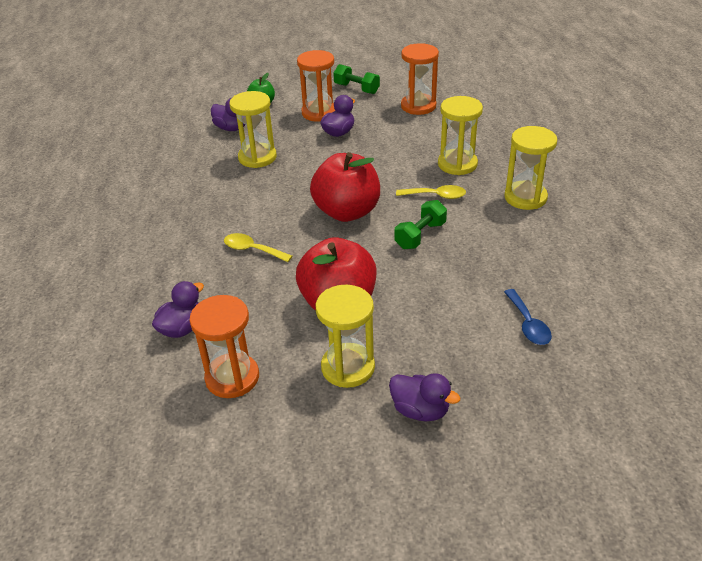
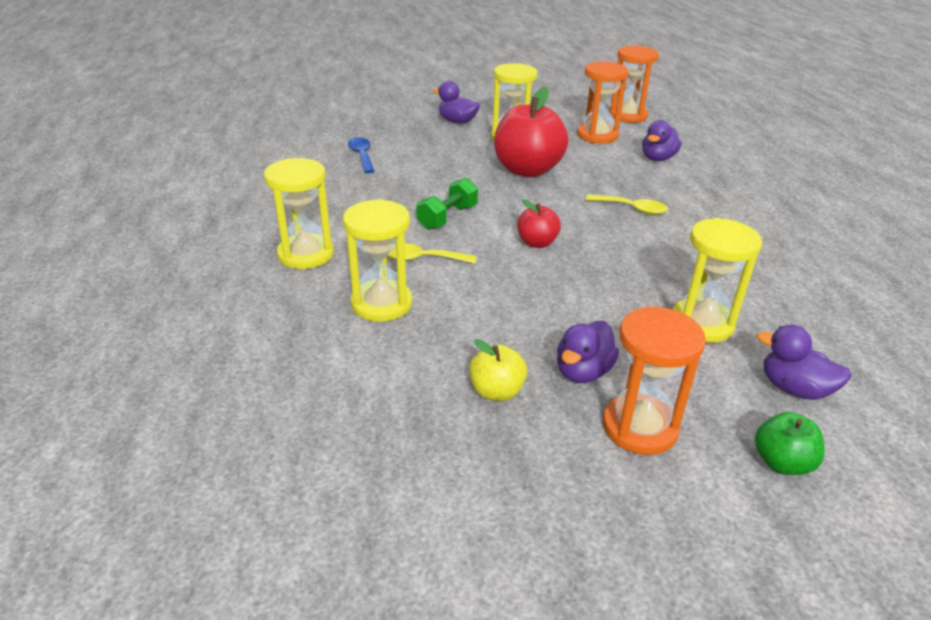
camera: 175 degrees right, 5 degrees down
red apple [310,152,380,222] -> red apple [517,199,561,248], size x0.50
green dumbbell [333,64,380,94] -> none
orange hourglass [401,43,439,115] -> orange hourglass moved to [609,46,659,123]
none -> yellow apple [469,339,527,401]

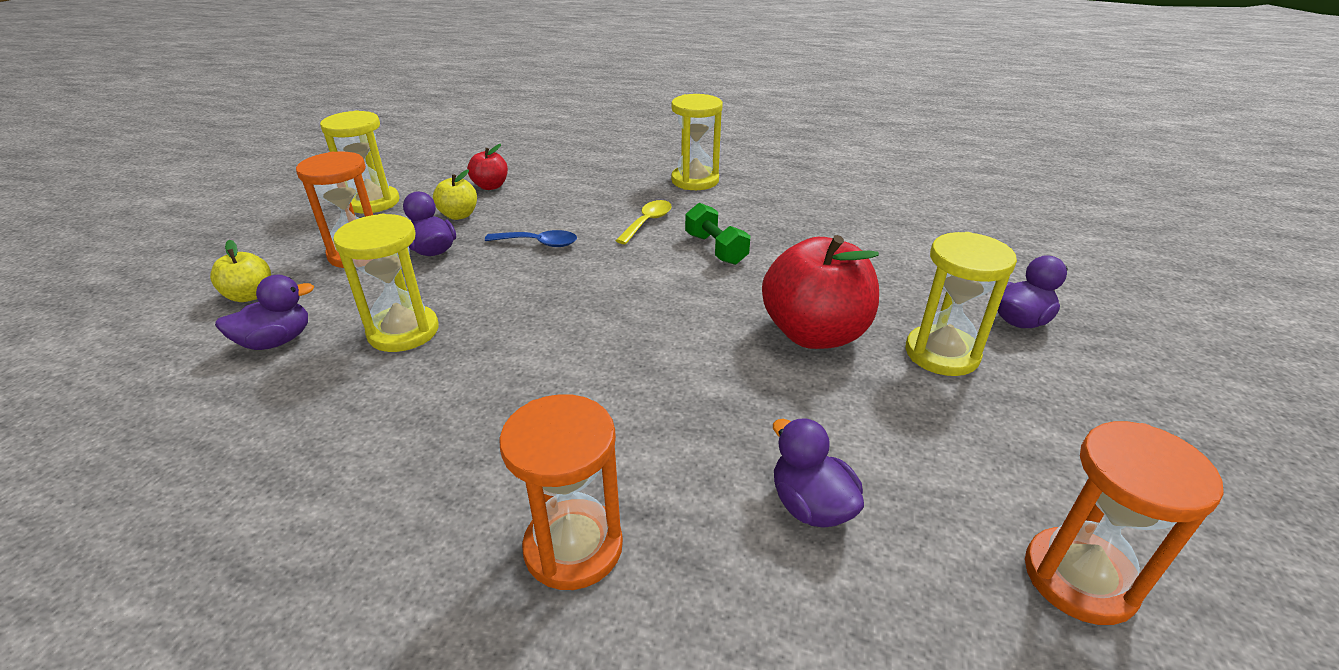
camera: 115 degrees right, 0 degrees up
yellow hourglass [343,199,412,322] -> yellow hourglass moved to [320,110,400,213]
blue spoon [348,137,374,173] -> blue spoon moved to [485,230,577,247]
red apple [517,199,561,248] -> red apple moved to [467,144,508,190]
orange hourglass [577,62,629,144] -> orange hourglass moved to [499,394,623,590]
yellow spoon [585,195,668,215] -> none
green apple [755,412,825,475] -> yellow apple [210,240,271,302]

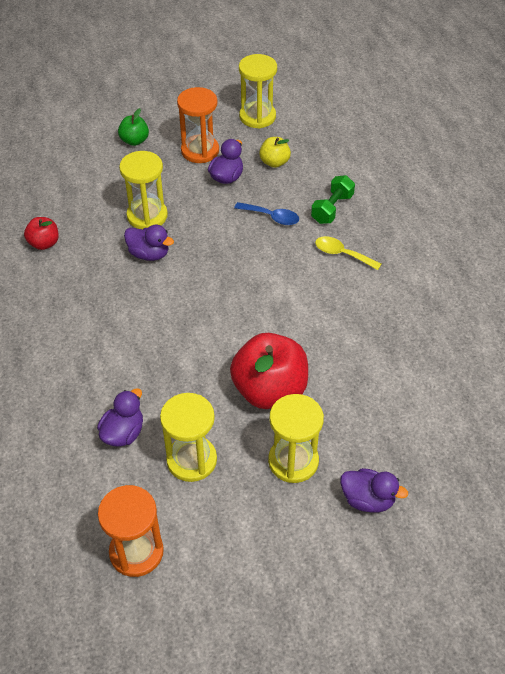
camera: 60 degrees right, 15 degrees up
yellow apple [210,240,271,302] -> green apple [118,108,149,146]
purple duck [215,275,314,350] -> purple duck moved to [124,225,174,261]
red apple [467,144,508,190] -> red apple moved to [24,217,59,250]
blue spoon [485,230,577,247] -> blue spoon turned 45 degrees counterclockwise [234,202,299,225]
orange hourglass [499,394,623,590] -> none
yellow spoon [615,200,672,244] -> yellow spoon turned 150 degrees counterclockwise [315,236,381,270]
yellow hourglass [671,94,723,190] -> yellow hourglass moved to [160,393,217,482]
green dumbbell [685,203,750,265] -> green dumbbell moved to [311,175,355,224]

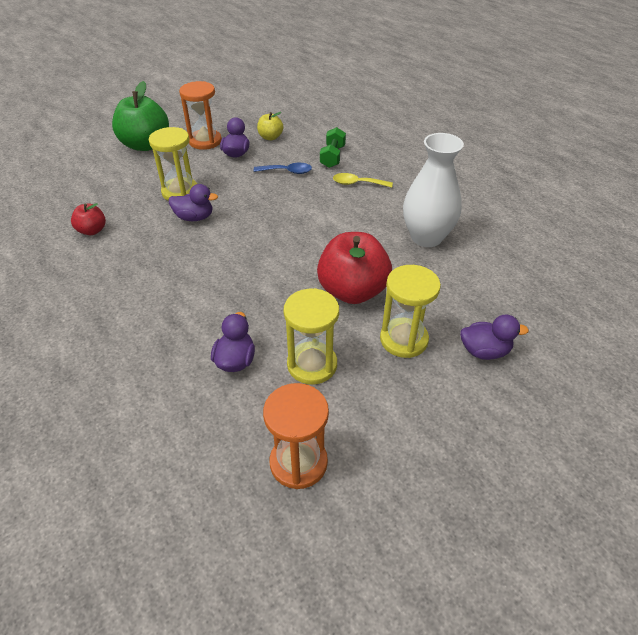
camera: 20 degrees left, 5 degrees down
green apple [118,108,149,146] -> green apple [112,81,169,151], size x2.01
yellow hourglass [239,54,277,128] -> none
none -> white vase [403,133,464,247]

